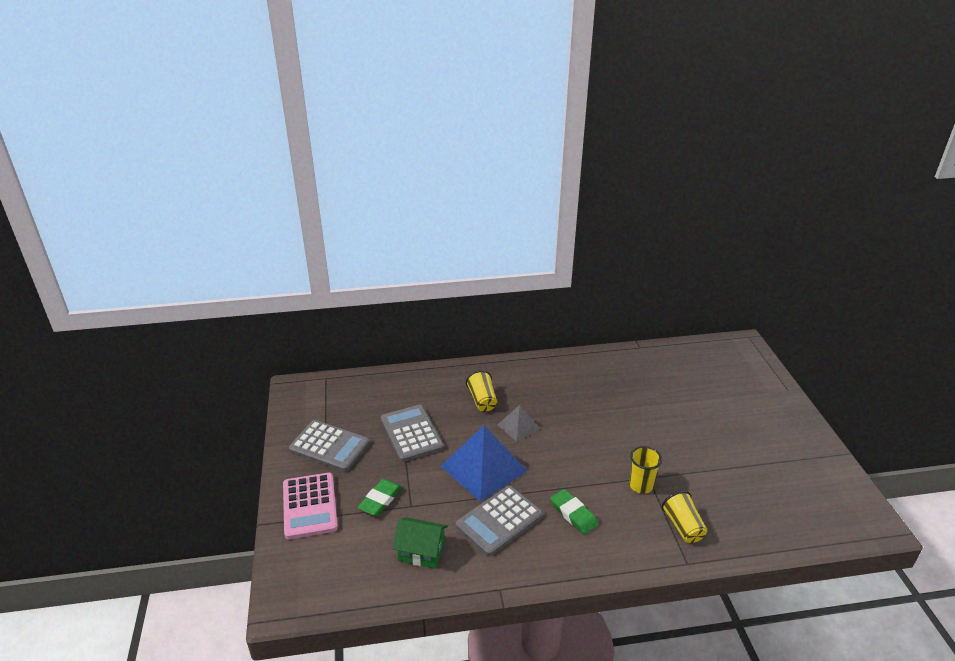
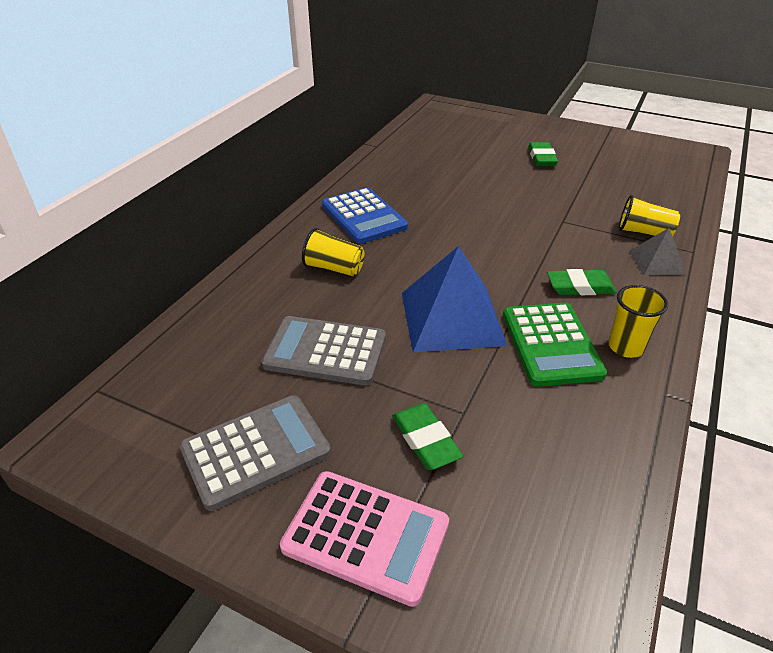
camera: 55 degrees left, 5 degrees up
green house [393,517,448,569] -> none
grey calculator [456,486,543,556] -> green calculator [503,303,607,387]
grey pyramid [497,405,540,442] -> grey pyramid moved to [629,228,686,276]
yellow cup [630,446,662,494] -> yellow cup moved to [608,285,668,358]
none -> blue calculator [322,187,408,244]
none -> green eraser [528,142,558,166]

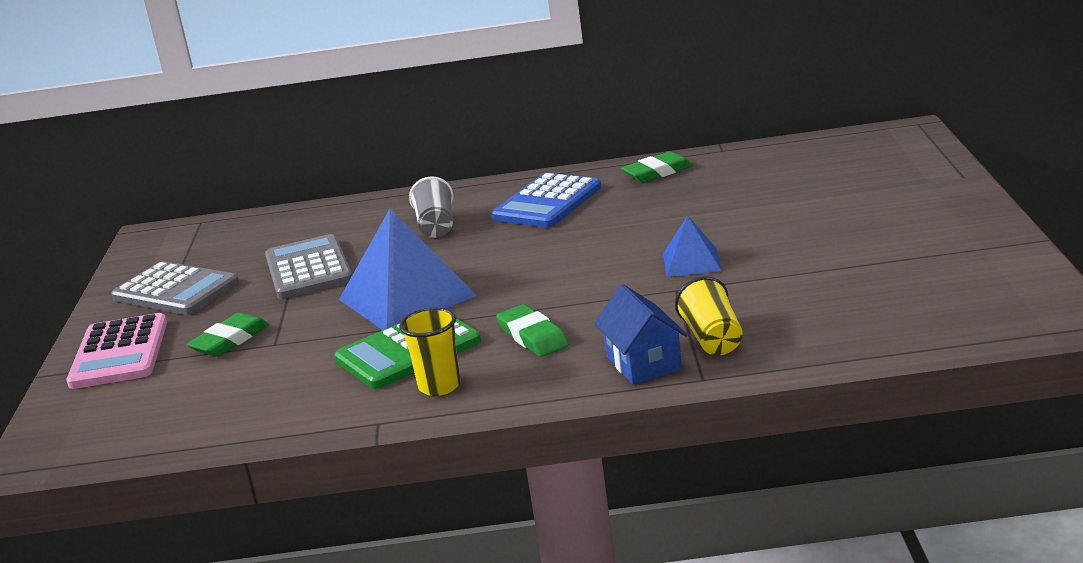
camera: 65 degrees right, 15 degrees down
yellow cup [302,228,365,276] -> grey cup [409,177,453,238]
green eraser [528,142,558,166] -> green eraser moved to [621,151,693,183]
grey pyramid [629,228,686,276] -> blue house [594,284,687,385]
none -> blue pyramid [663,215,722,277]

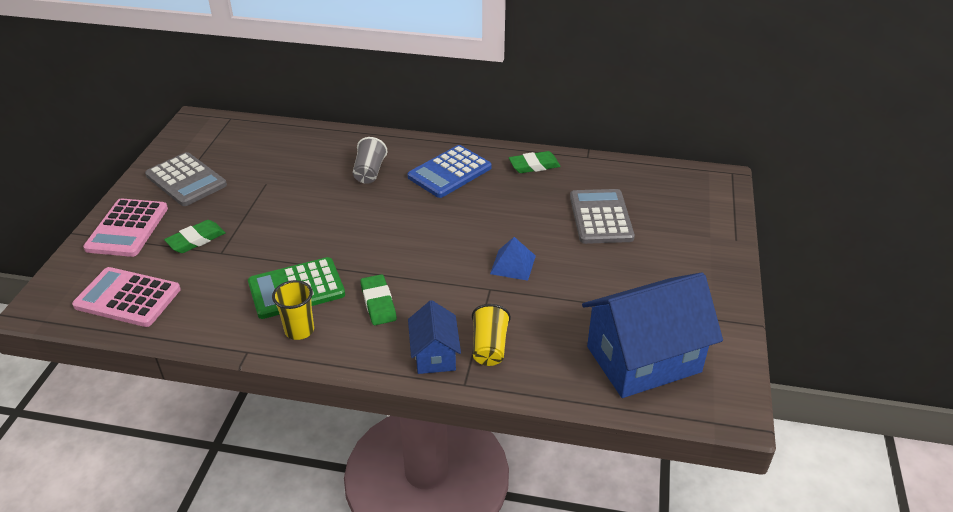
camera: 10 degrees right, 15 degrees up
grey calculator [265,234,352,299] -> grey calculator moved to [570,189,635,244]
blue pyramid [339,209,477,330] -> none
none -> pink calculator [72,267,181,327]
none -> blue house [582,272,723,398]

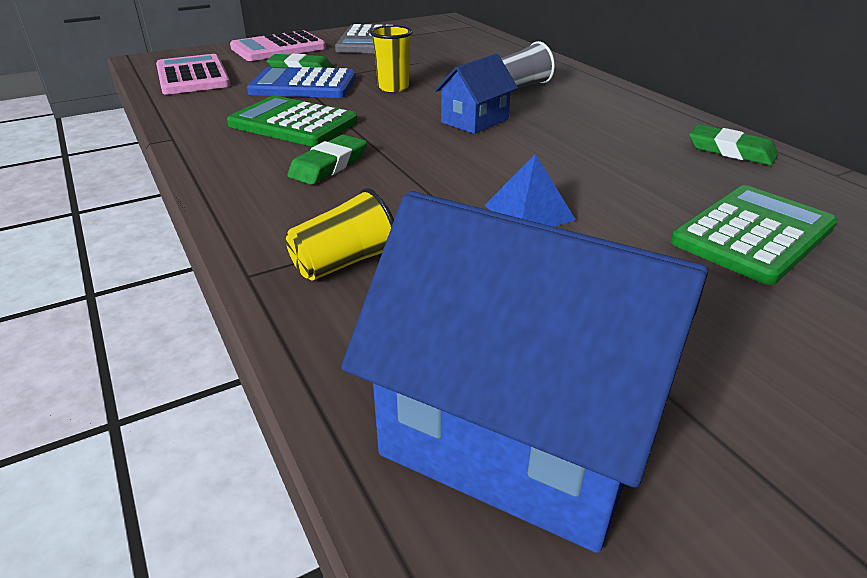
camera: 50 degrees right, 5 degrees down
yellow cup [272,280,314,340] -> yellow cup moved to [370,25,413,92]
blue calculator [407,145,492,198] -> blue calculator moved to [247,67,356,98]
blue house [408,300,461,374] -> blue house moved to [435,54,518,134]
grey calculator [570,189,635,244] -> green calculator [670,185,838,285]

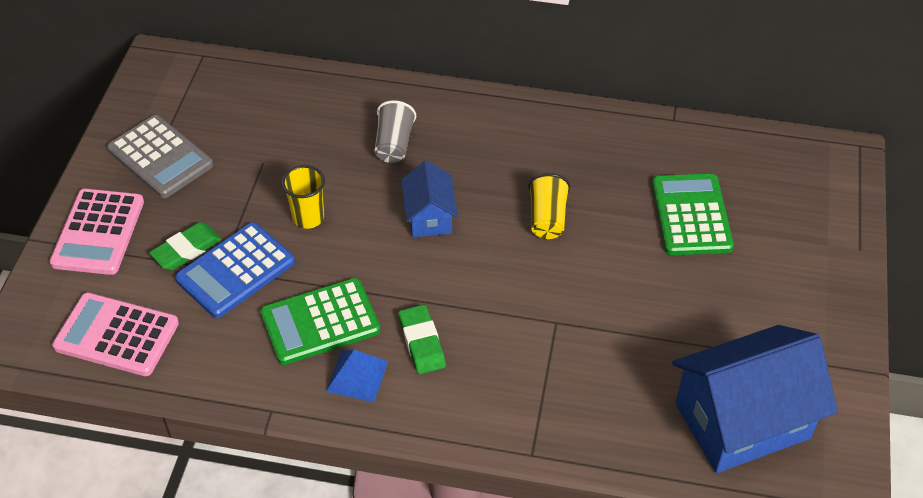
camera: 50 degrees left, 15 degrees up
yellow cup [286,188,394,281] -> yellow cup moved to [528,173,570,239]
blue pyramid [485,154,576,226] -> blue pyramid moved to [326,350,388,402]
green eraser [689,124,778,166] -> none

